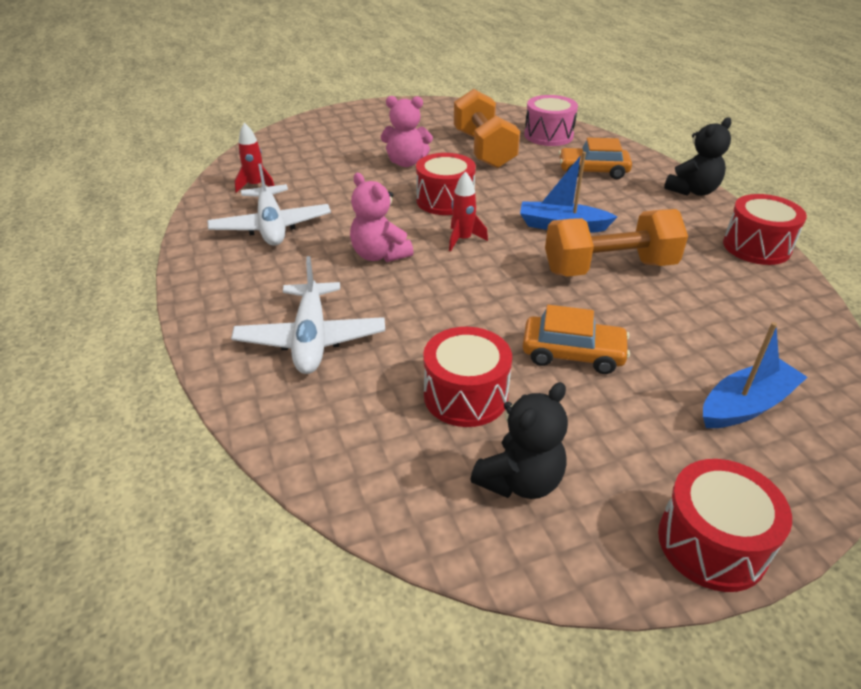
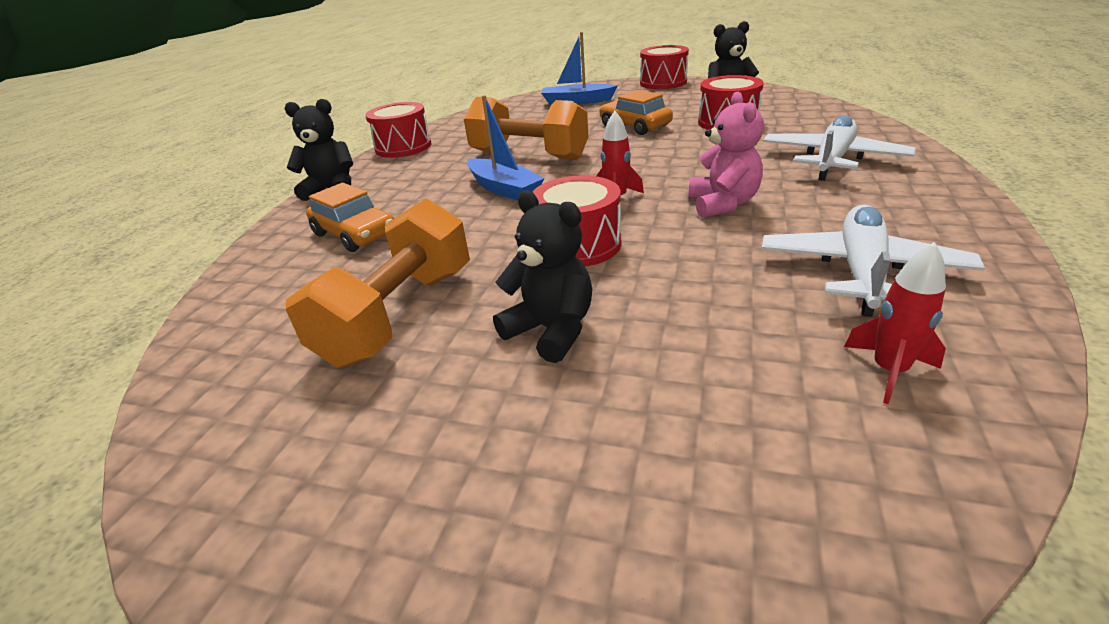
camera: 140 degrees left, 5 degrees down
pink teddy bear [381,96,433,167] -> black teddy bear [493,191,592,363]
pink drum [524,95,578,146] -> none

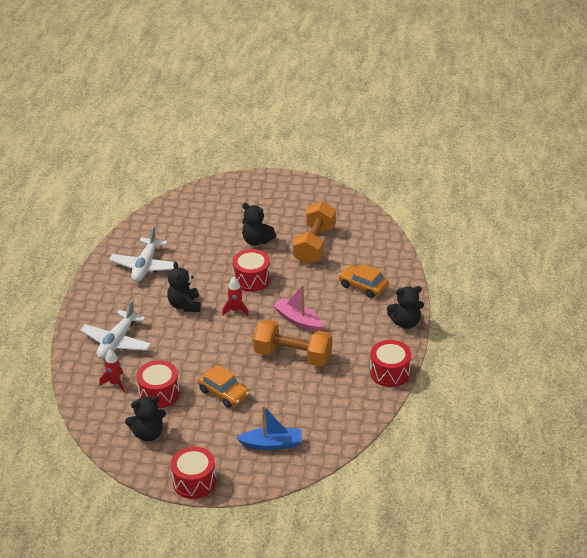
camera: 170 degrees right, 5 degrees up
blue boat [467,95,545,201] -> pink boat [273,285,324,332]
pink teddy bear [689,92,764,218] -> black teddy bear [167,261,201,312]
red rocket [844,242,946,404] -> red rocket moved to [99,349,125,393]

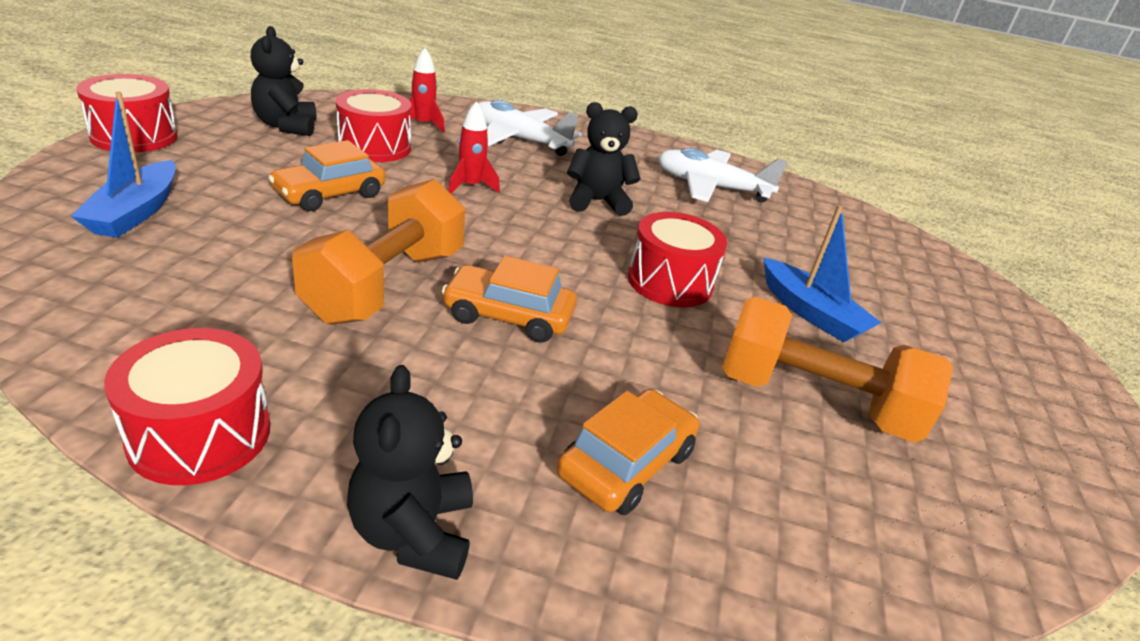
camera: 90 degrees right, 5 degrees down
red rocket [222,277,249,316] -> red rocket moved to [448,101,500,194]
black teddy bear [242,203,276,246] -> blue boat [763,205,882,342]
pink boat [273,285,324,332] -> orange car [442,256,577,343]

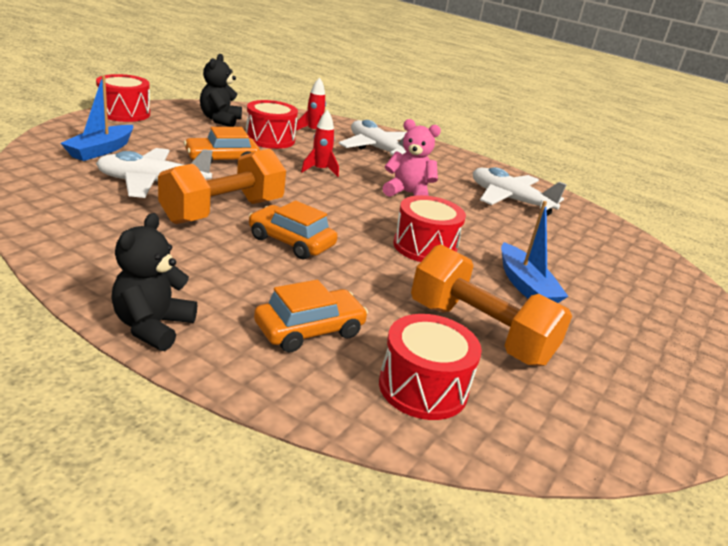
camera: 20 degrees right, 5 degrees down
red drum [104,328,270,485] -> red drum moved to [379,314,482,420]
black teddy bear [567,102,641,216] -> pink teddy bear [383,119,441,197]
none -> white plane [96,148,213,198]

